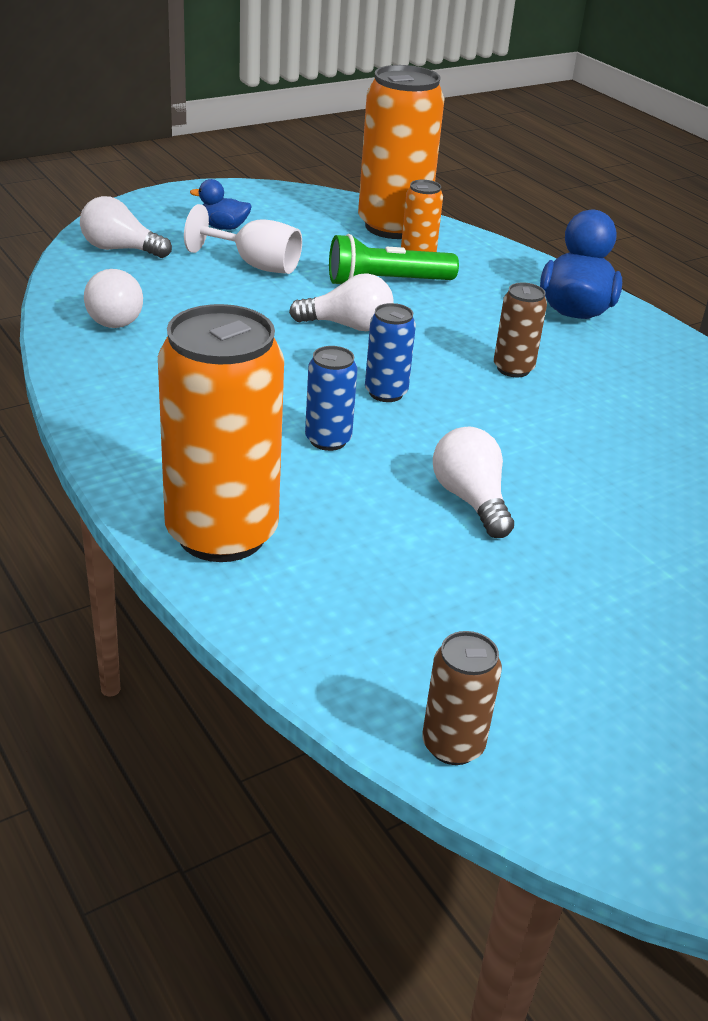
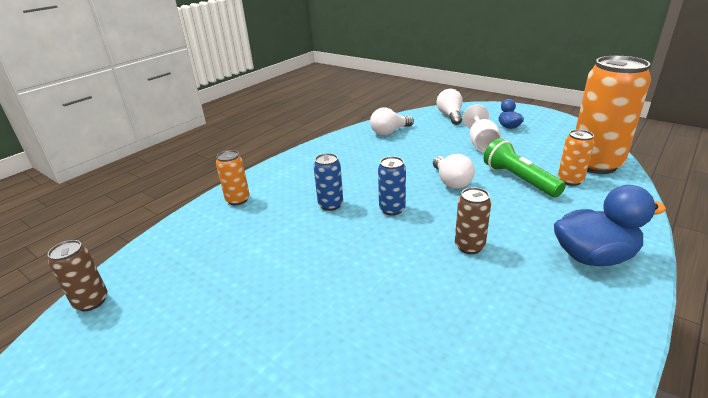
camera: 75 degrees right, 5 degrees down
orange can [158,304,284,562] -> orange can [216,150,250,205], size x0.47
white light bulb [433,427,514,538] -> none

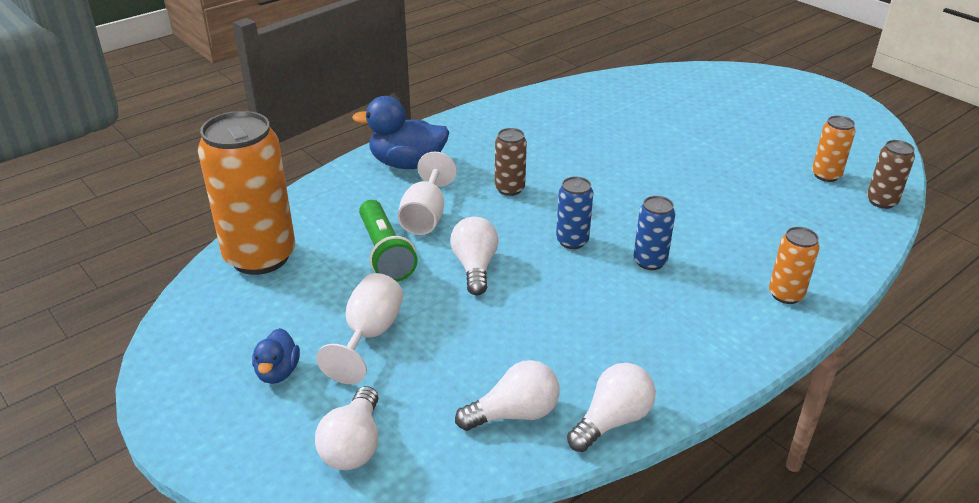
camera: 170 degrees left, 5 degrees up
orange can [558,130,594,186] -> orange can moved to [812,115,856,182]
none -> white goblet [398,151,457,235]
none -> white light bulb [567,363,656,452]

